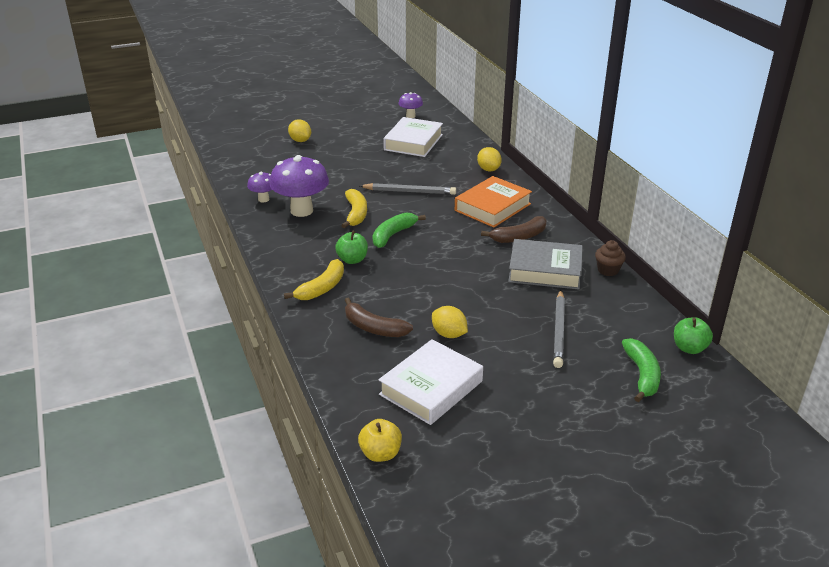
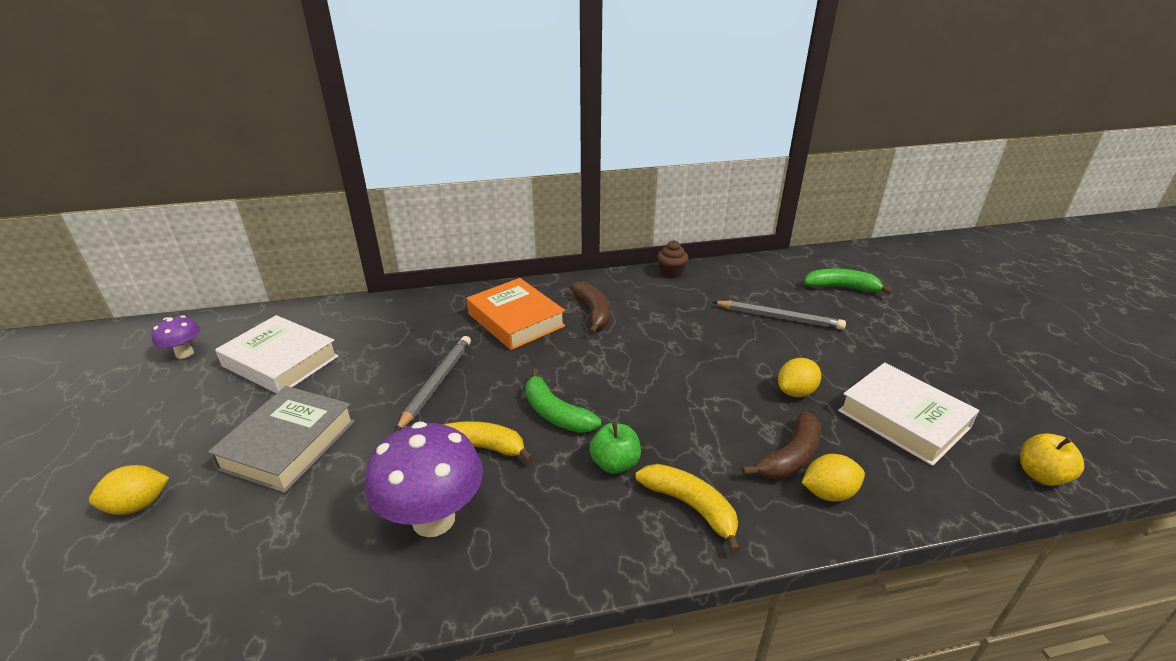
camera: 80 degrees left, 0 degrees up
purple mushroom [247,172,272,202] -> none
yellow lemon [477,147,502,171] -> yellow lemon moved to [802,454,865,502]
grey book [508,239,583,290] -> grey book moved to [208,386,355,493]
green apple [674,317,713,354] -> none

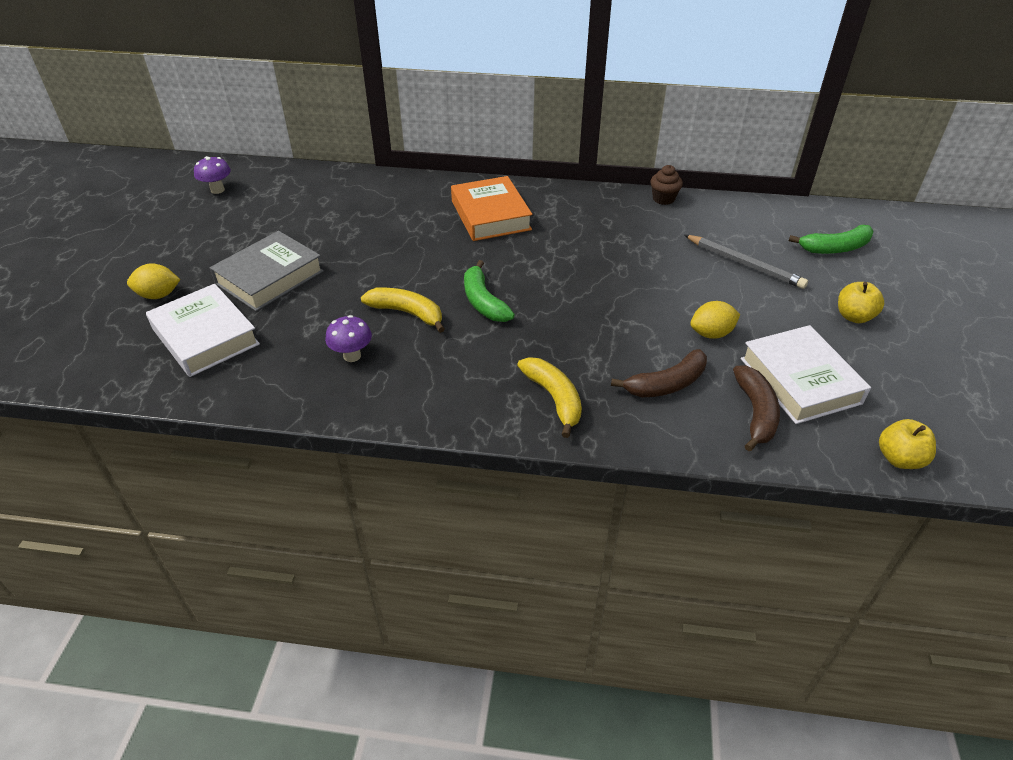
camera: 20 degrees right, 10 degrees up
white book [215,315,339,393] -> white book moved to [146,284,260,377]
purple mushroom [365,422,483,537] -> purple mushroom [325,315,372,362], size x0.51
grey pencil [395,336,471,432] -> none
brown banana [570,282,610,334] -> brown banana moved to [733,365,780,452]
green apple [589,422,641,474] -> none
yellow lemon [802,454,865,502] -> none
green banana [804,269,893,294] -> green banana turned 135 degrees clockwise [789,225,873,254]
none -> yellow apple [838,282,884,323]

